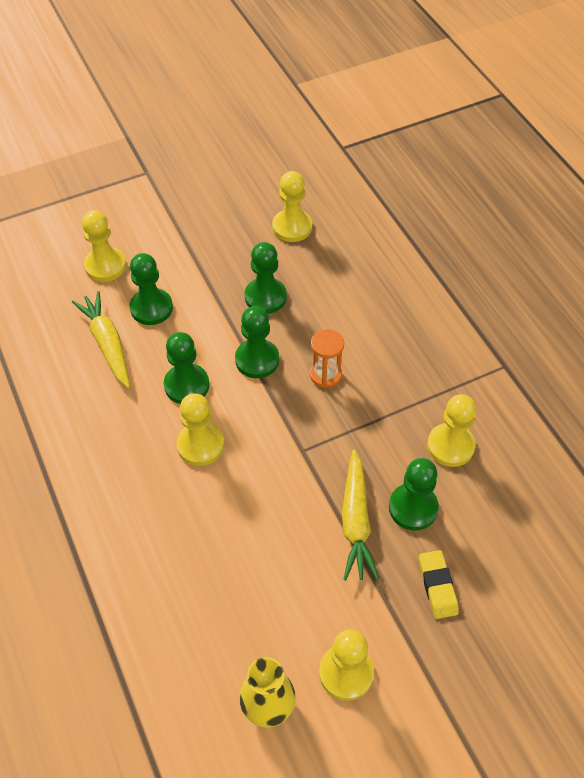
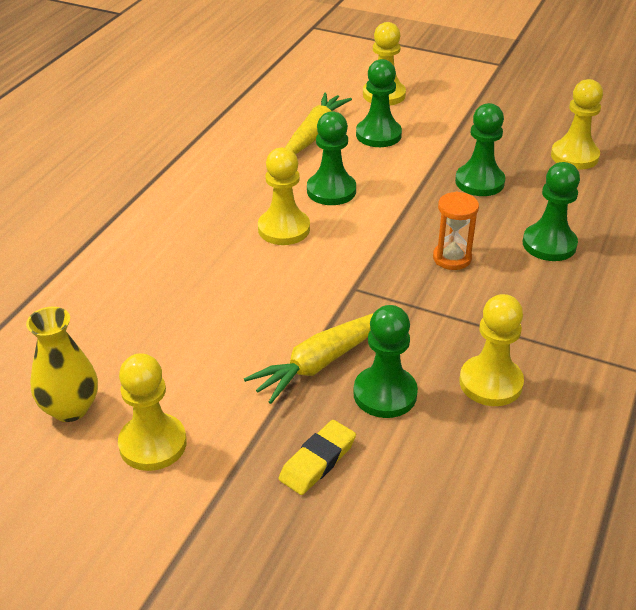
camera: 50 degrees right, 15 degrees down
green pawn [235,306,279,378] -> green pawn moved to [523,162,580,261]

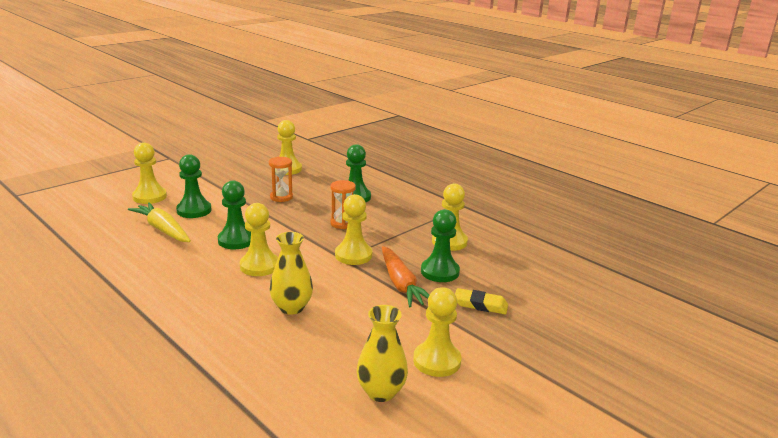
camera: 70 degrees left, 15 degrees down
yellow carrot [244,313,373,404] -> orange carrot [382,246,429,308]
yellow eraser [278,420,356,495] -> yellow eraser turned 45 degrees counterclockwise [455,288,508,314]
green pawn [455,103,505,196] -> orange hourglass [269,157,293,202]
none -> yellow vase [270,232,313,315]
none -> yellow pawn [335,194,373,265]

